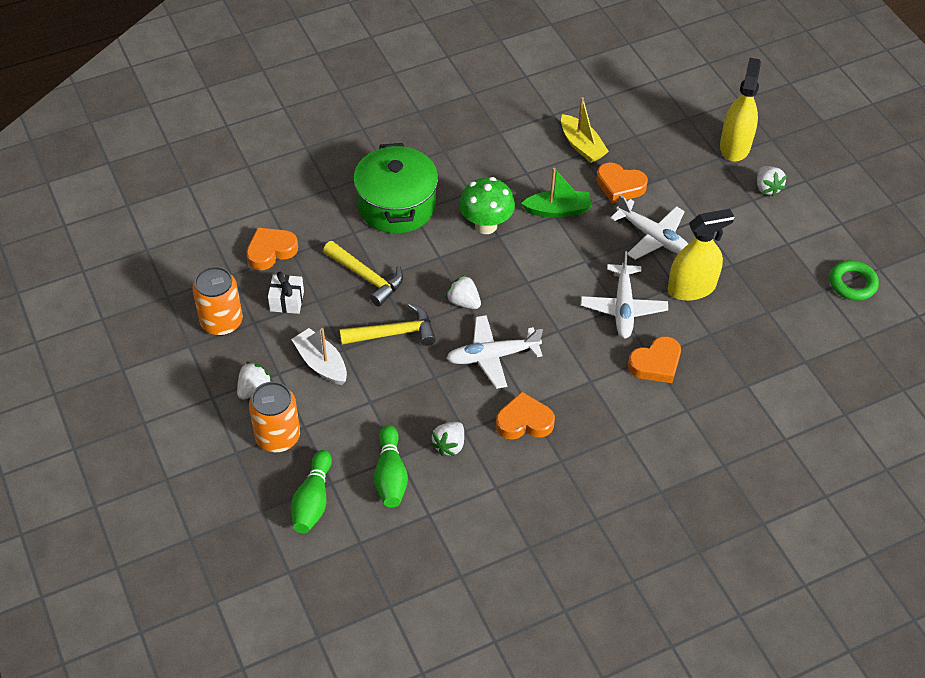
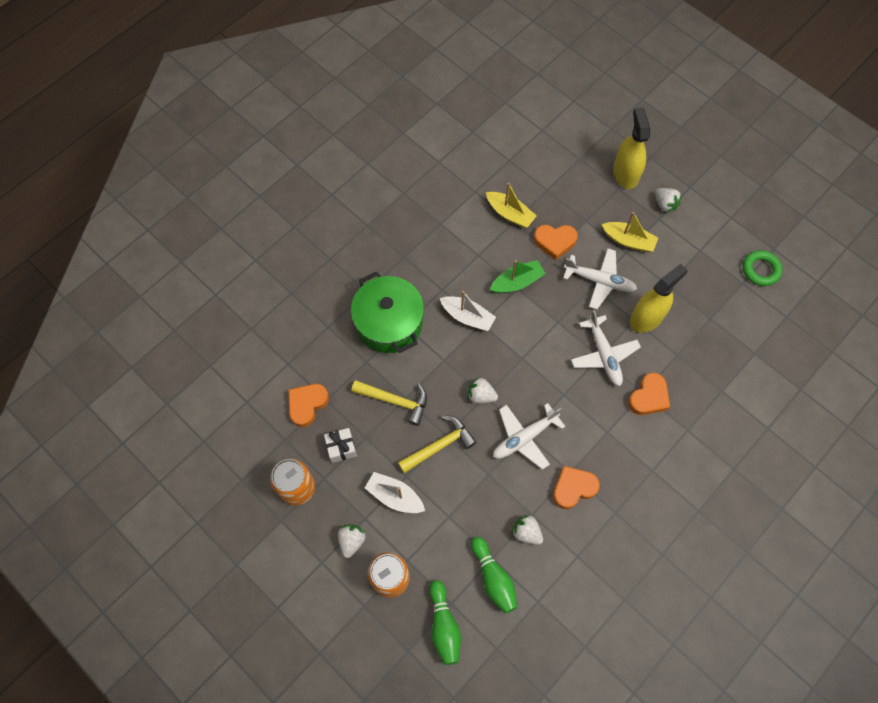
camera: 20 degrees left, 15 degrees up
white strawberry [431,422,464,456] -> white strawberry turned 120 degrees clockwise [511,515,543,545]
green mushroom [459,177,515,234] -> white boat [440,291,496,331]
none -> yellow boat [601,212,658,252]

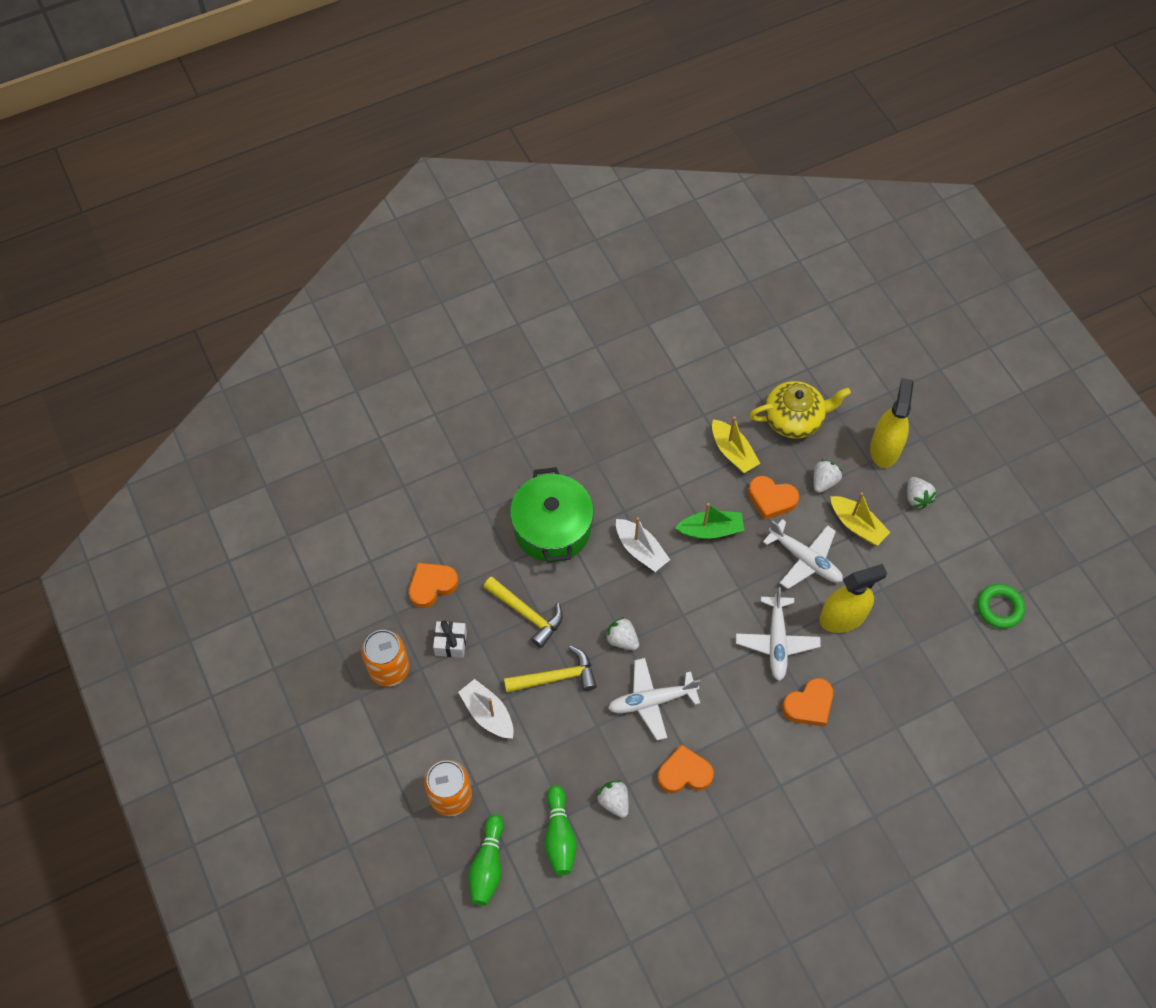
camera: 20 degrees right, 5 degrees down
white strawberry [338,525,365,558] -> white strawberry moved to [814,459,843,493]
none -> yellow teapot [750,381,851,439]

